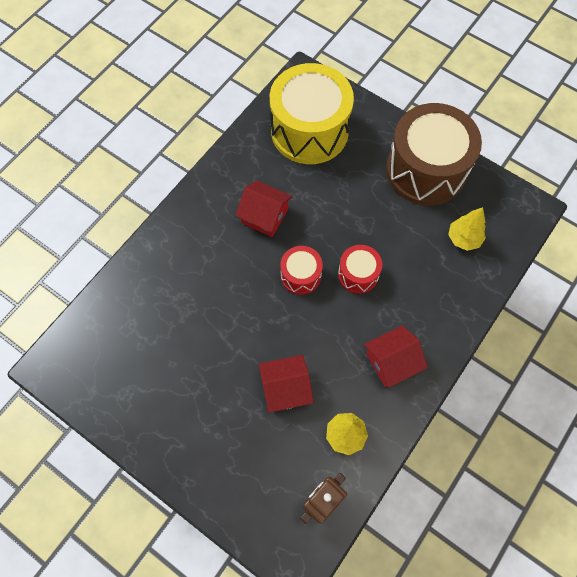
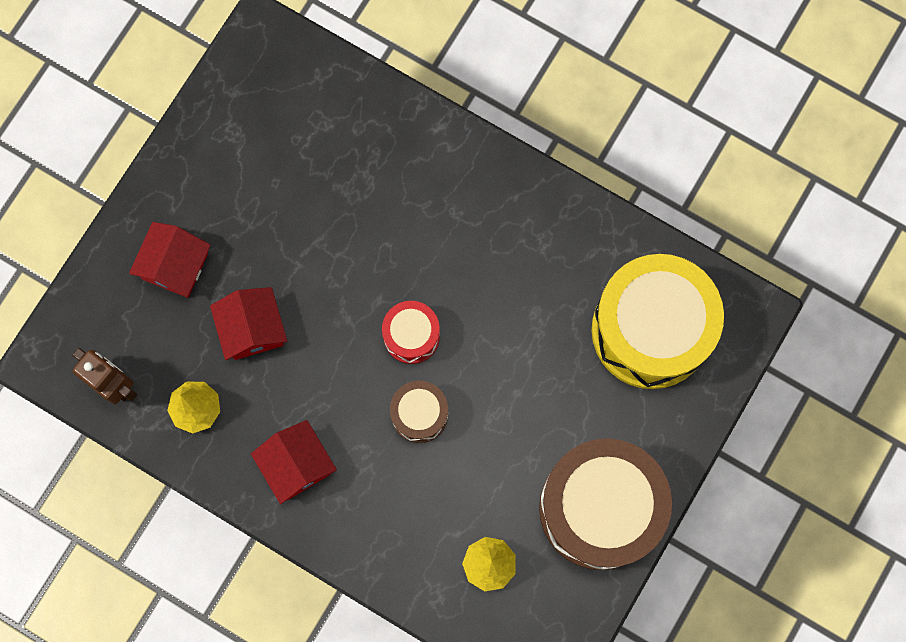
camera: 85 degrees right, 10 degrees up
red house [236,180,293,237] -> red house moved to [129,222,211,298]
red drum [338,245,382,294] -> brown drum [390,381,448,443]

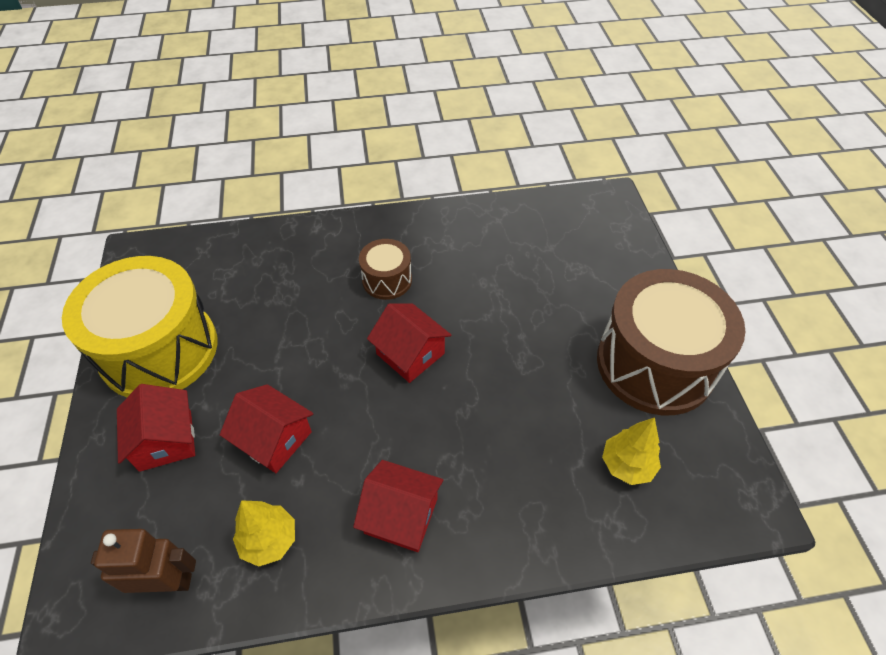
camera: 40 degrees left, 25 degrees down
red drum [382,301,440,364] -> red house [367,303,451,383]
brown drum [390,381,448,443] -> brown drum moved to [359,239,412,300]
yellow drum [592,254,724,389] -> yellow drum moved to [62,256,217,397]

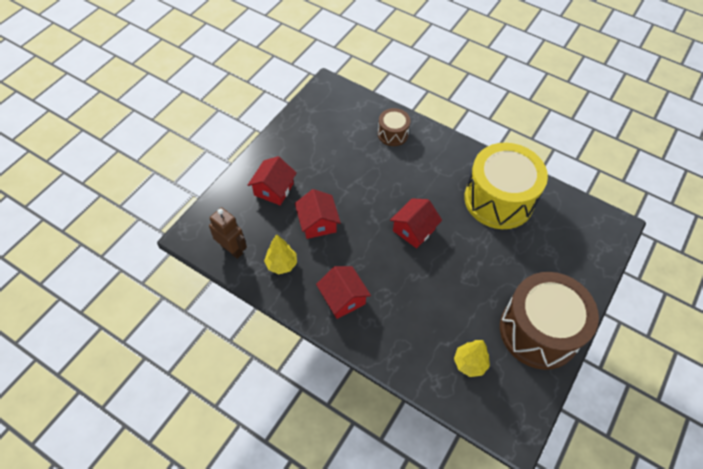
camera: 40 degrees right, 5 degrees up
yellow drum [62,256,217,397] -> yellow drum moved to [464,143,548,229]
brown drum [359,239,412,300] -> brown drum moved to [378,108,411,146]
red house [367,303,451,383] -> red house turned 45 degrees clockwise [390,198,442,248]

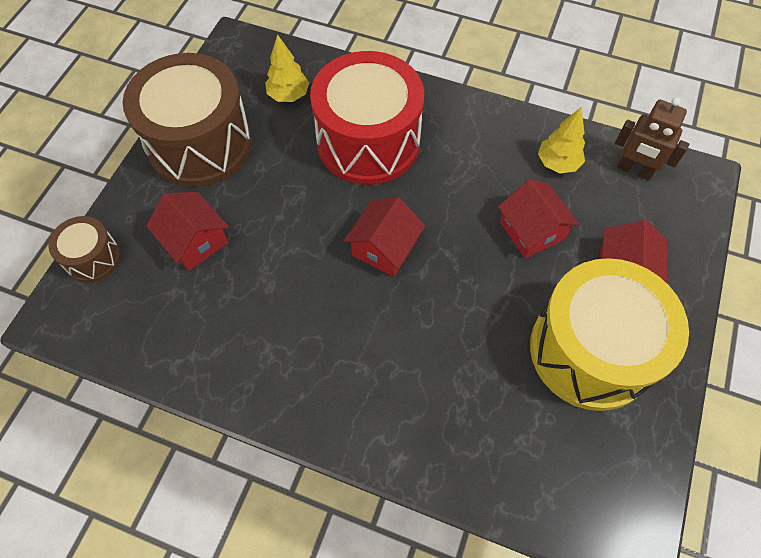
camera: 170 degrees right, 5 degrees up
red house [316,266,371,319] -> red house moved to [146,192,229,271]
brown drum [378,108,411,146] -> brown drum moved to [48,216,120,283]
yellow drum [464,143,548,229] -> yellow drum moved to [530,258,689,411]
none -> red drum [310,51,424,185]

